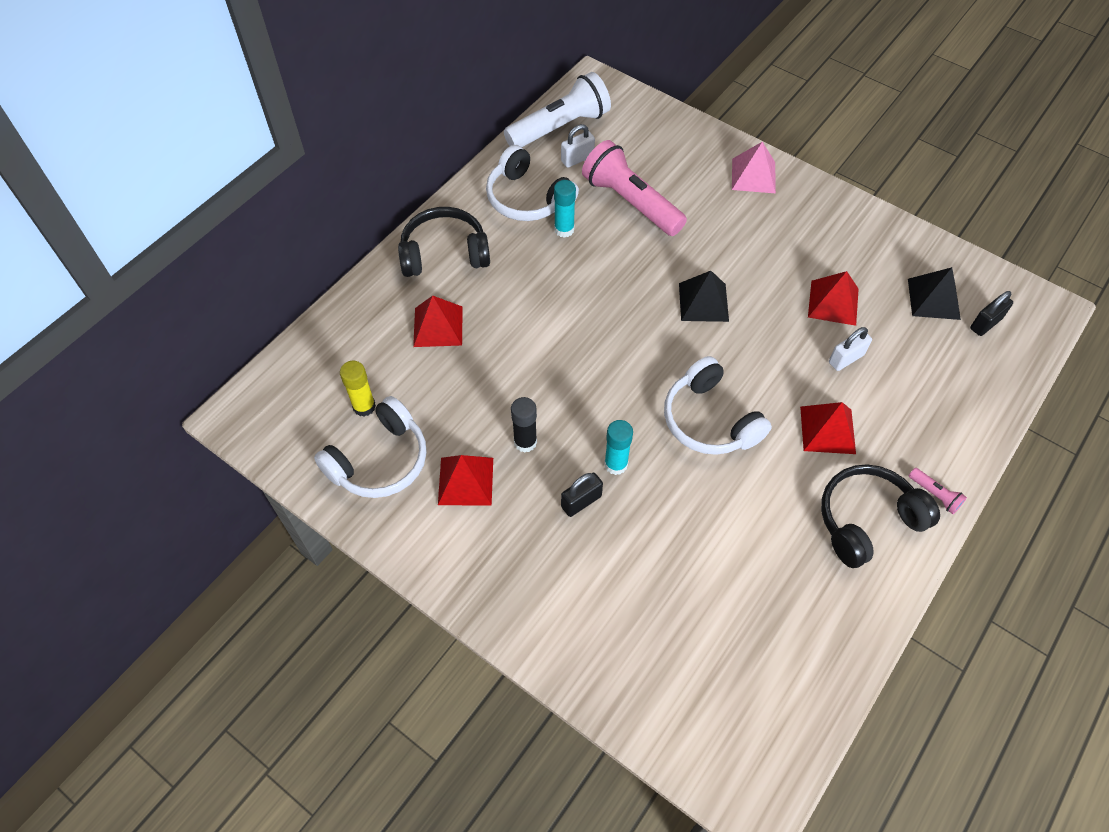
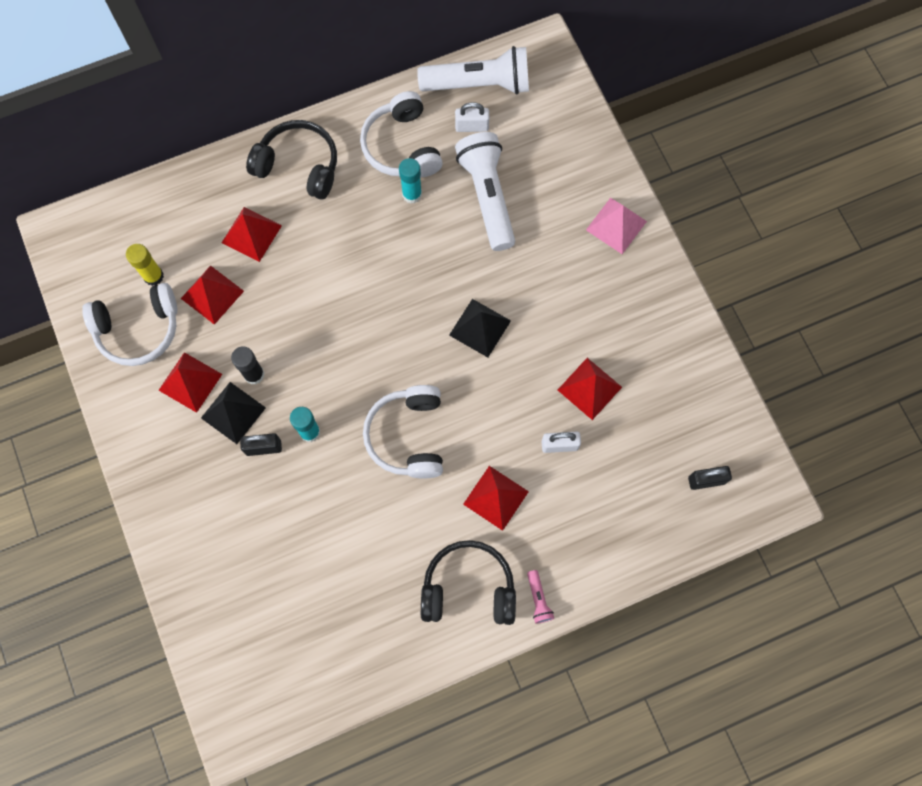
camera: 30 degrees right, 15 degrees up
pink flashlight [582,140,687,236] -> white flashlight [455,132,515,251]
black pyramid [908,267,961,320] -> black pyramid moved to [201,382,266,444]
none -> red pyramid [181,265,244,325]

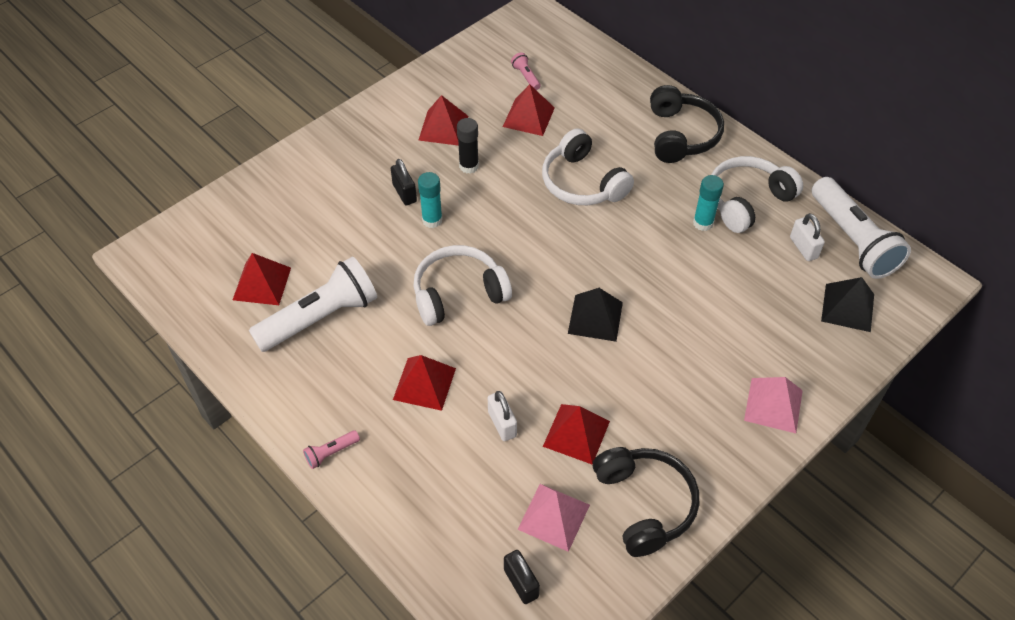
camera: 70 degrees right, 20 degrees down
white headphones [82,283,177,366] -> white headphones moved to [542,128,634,205]
yellow glue stick [126,244,164,286] -> pink flashlight [511,52,541,90]
black pyramid [201,382,266,444] -> black pyramid moved to [821,277,874,332]
red pyramid [222,207,282,262] -> red pyramid moved to [233,253,291,305]
black headphones [421,540,516,625] -> black headphones moved to [593,447,699,557]
white flashlight [455,132,515,251] -> white flashlight moved to [249,257,377,352]
none -> pink pyramid [517,484,590,552]

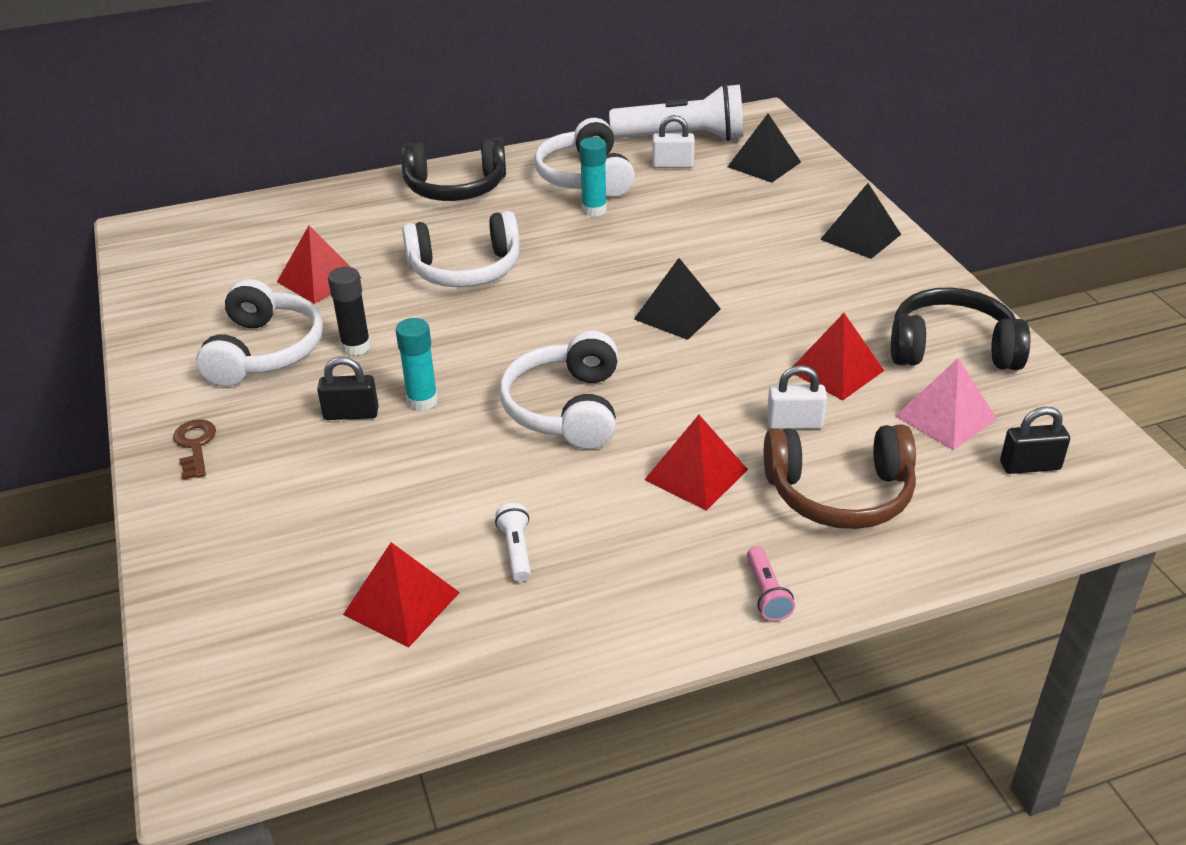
camera: 65 degrees left, 15 degrees down
white flashlight [249,257,377,352] -> white flashlight [495,503,531,582], size x0.41
red pyramid [419,95,468,146] -> white headphones [196,279,323,387]
pink flashlight [511,52,541,90] -> none
black headphones [650,85,724,163] -> black headphones turned 150 degrees clockwise [401,137,506,201]
pink pyramid [744,377,803,433] -> black pyramid [820,183,901,259]
none -> brown key [173,419,216,480]
none -> brown headphones [764,425,916,529]

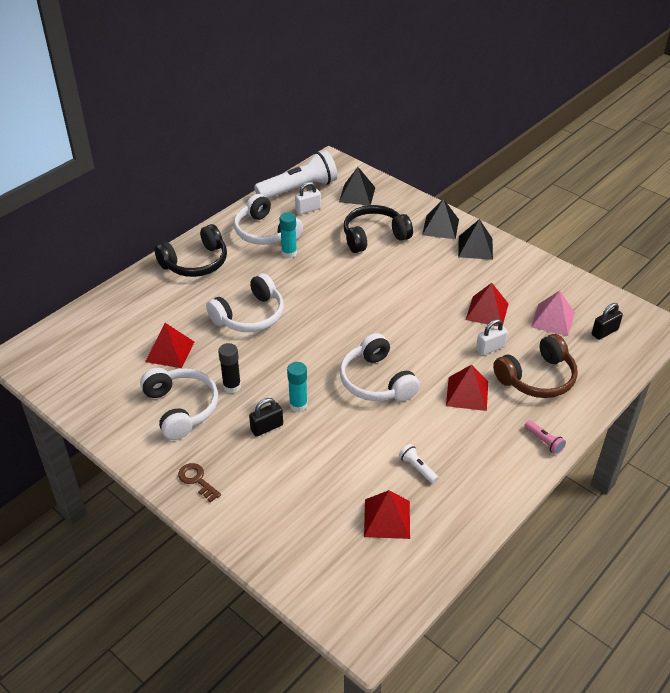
camera: 30 degrees left, 5 degrees up
black pyramid [634,258,721,340] -> black pyramid moved to [458,219,493,260]
black headphones [891,287,1030,370] -> black headphones moved to [344,205,413,253]

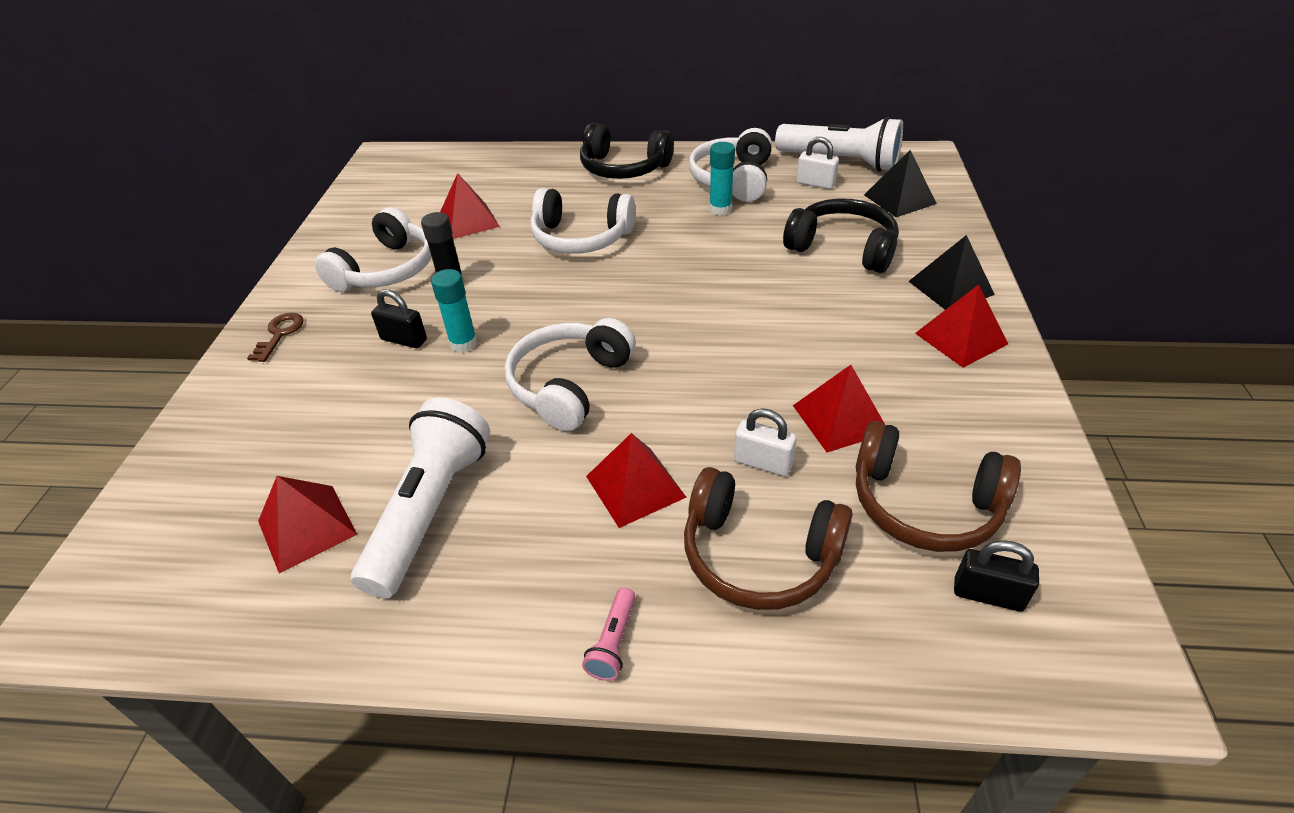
camera: 55 degrees right, 0 degrees up
white flashlight [399,444,438,484] -> white flashlight [351,397,490,598], size x2.46
black pyramid [458,219,493,260] -> red pyramid [915,284,1008,368]
pink pyramid [531,291,575,336] -> brown headphones [856,421,1021,552]

